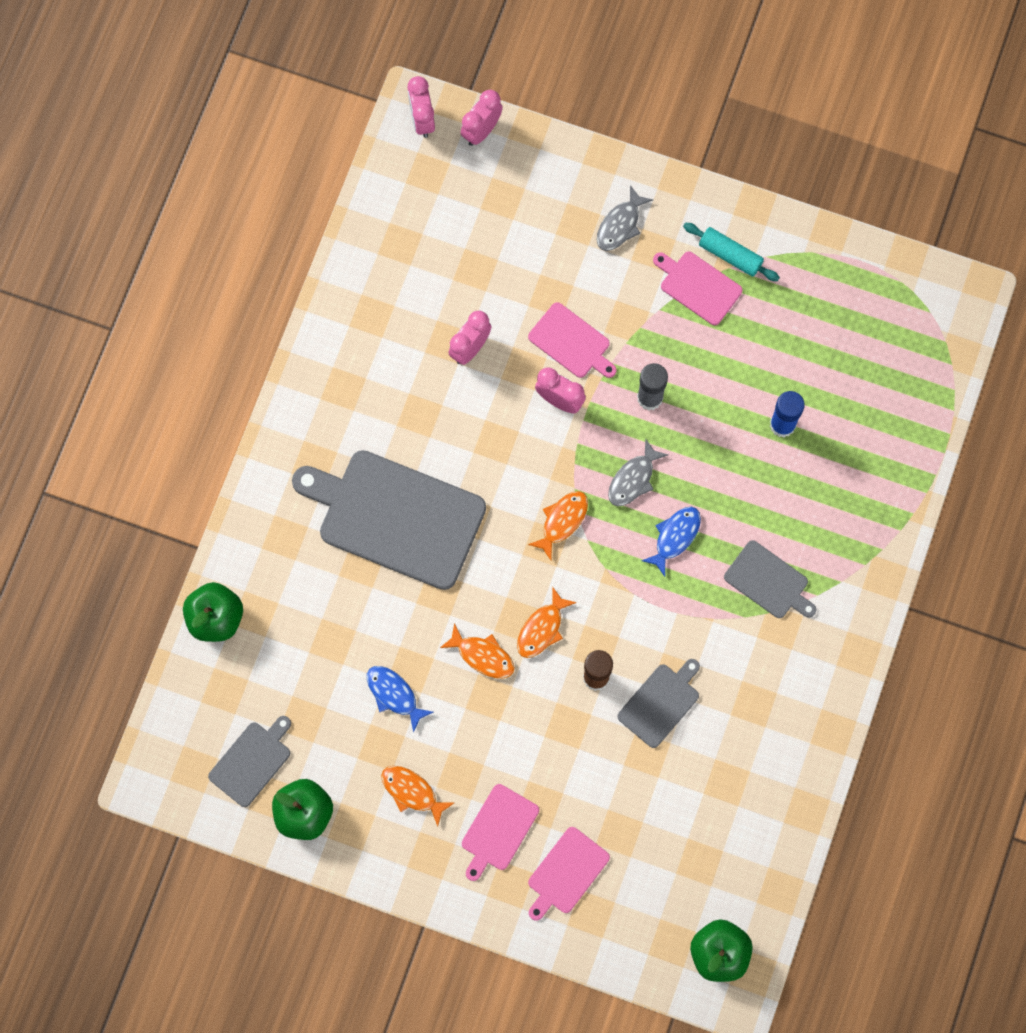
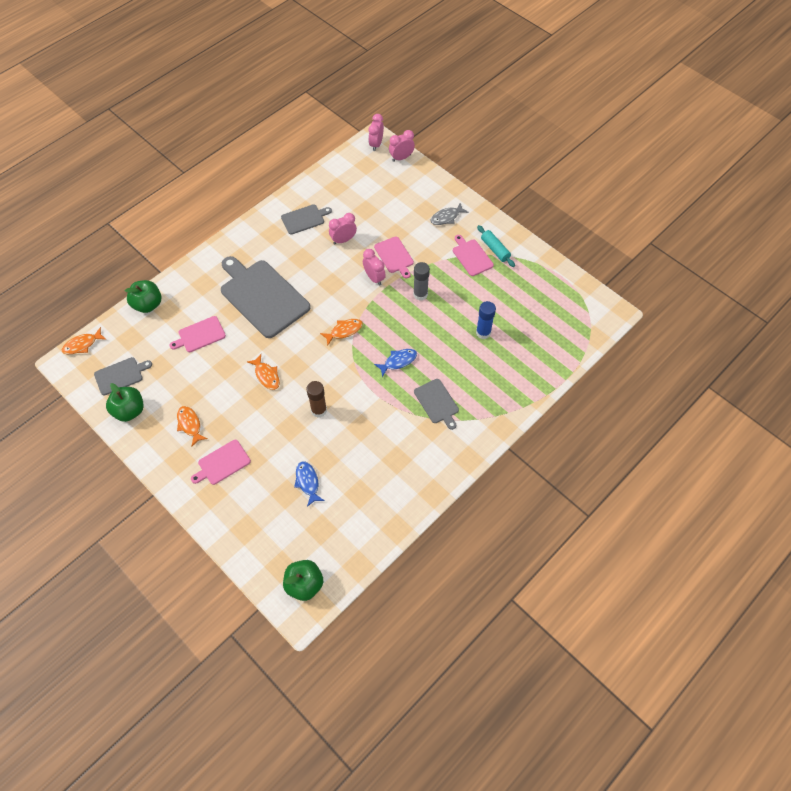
camera: 25 degrees right, 15 degrees down
blue fish [367,666,434,733] -> blue fish moved to [294,461,325,507]
orange fish [517,586,577,658] -> orange fish moved to [62,327,107,354]
pink cutting board [528,827,610,921] -> pink cutting board moved to [169,316,226,352]
grey fish [608,438,668,506] -> none
grey cutting board [618,659,700,748] -> grey cutting board moved to [281,204,332,235]

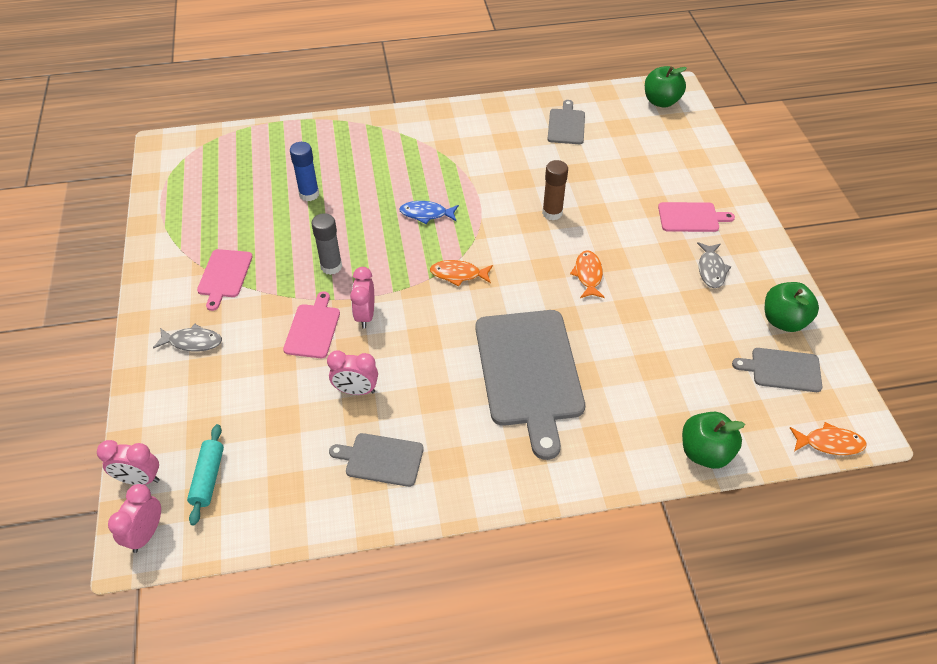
camera: 145 degrees left, 10 degrees down
pink cutting board [169,316,226,352] -> none
orange fish [177,406,208,447] -> grey fish [697,242,731,288]
blue fish [294,461,325,507] -> none
pink clock [368,114,384,151] -> pink clock turned 150 degrees clockwise [108,484,161,553]
grey cutting board [414,379,459,430] -> grey cutting board moved to [547,100,585,144]
turquoise rolling pin [477,225,515,267] -> turquoise rolling pin moved to [187,424,224,526]

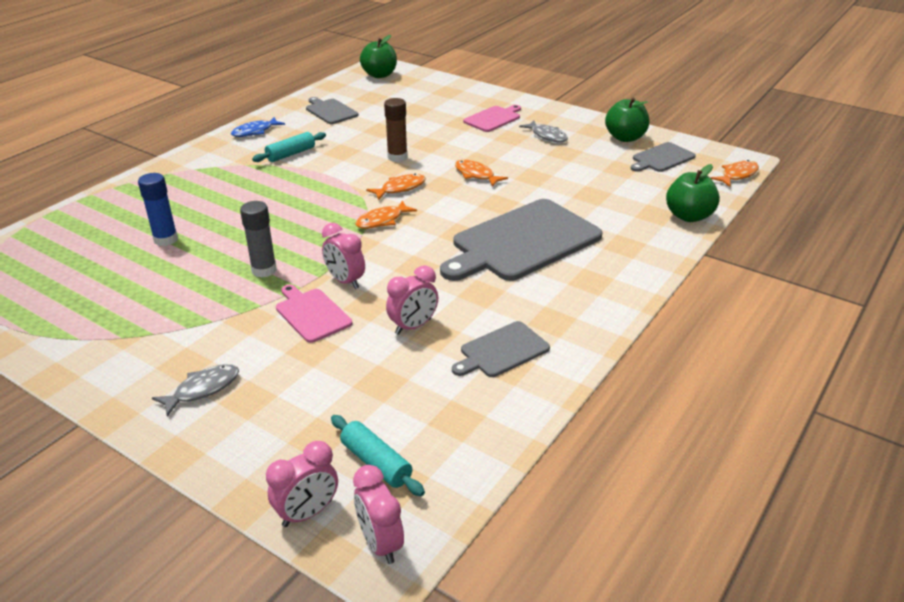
camera: 45 degrees left, 15 degrees down
pink cutting board [197,249,253,311] -> none
blue fish [399,201,459,224] -> blue fish moved to [231,117,285,137]
grey cutting board [475,310,585,460] -> grey cutting board turned 105 degrees clockwise [440,199,602,281]
none -> turquoise rolling pin [252,132,326,162]
none -> orange fish [366,174,426,200]

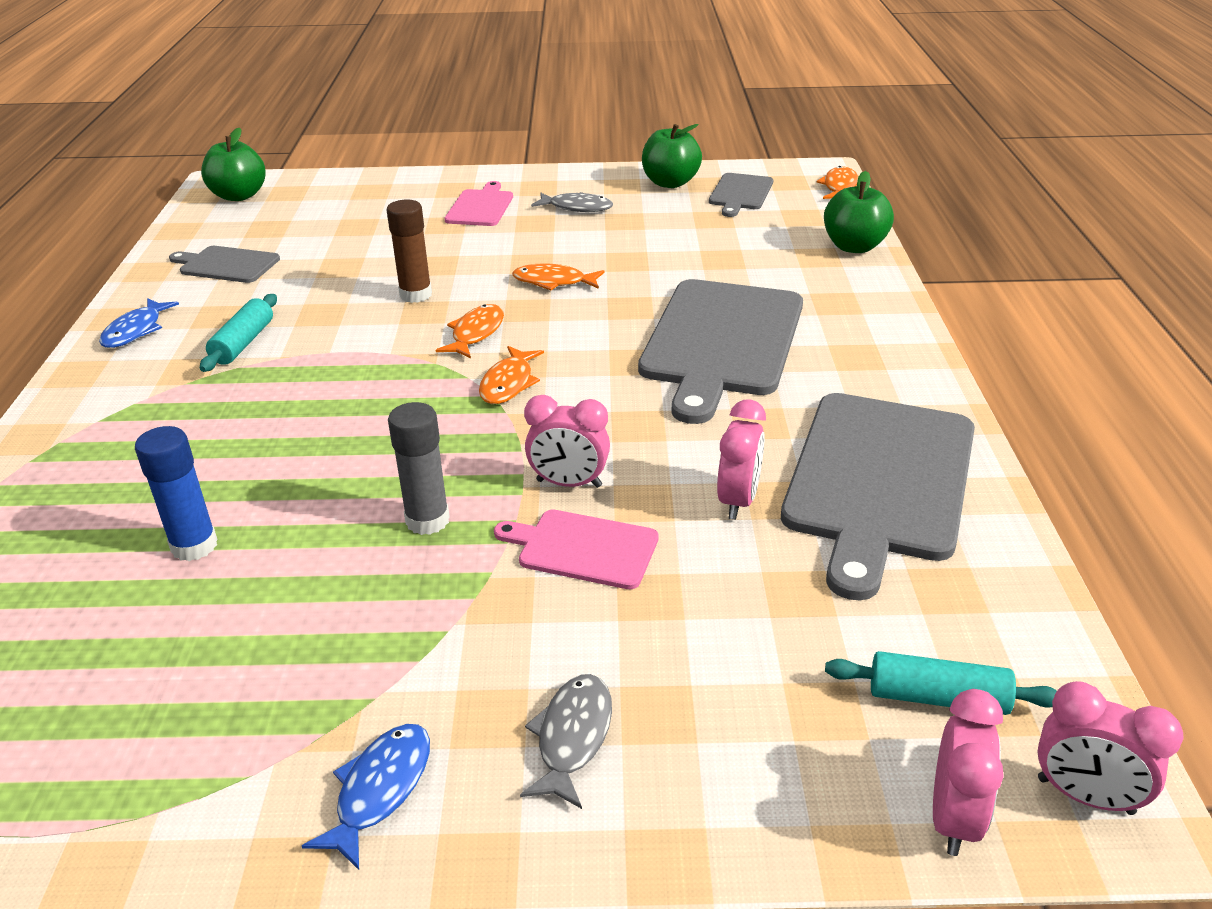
camera: 35 degrees left, 0 degrees up
grey cutting board [452,321,550,377] -> grey cutting board [781,393,975,600], size x2.02
none -> blue fish [302,724,430,870]

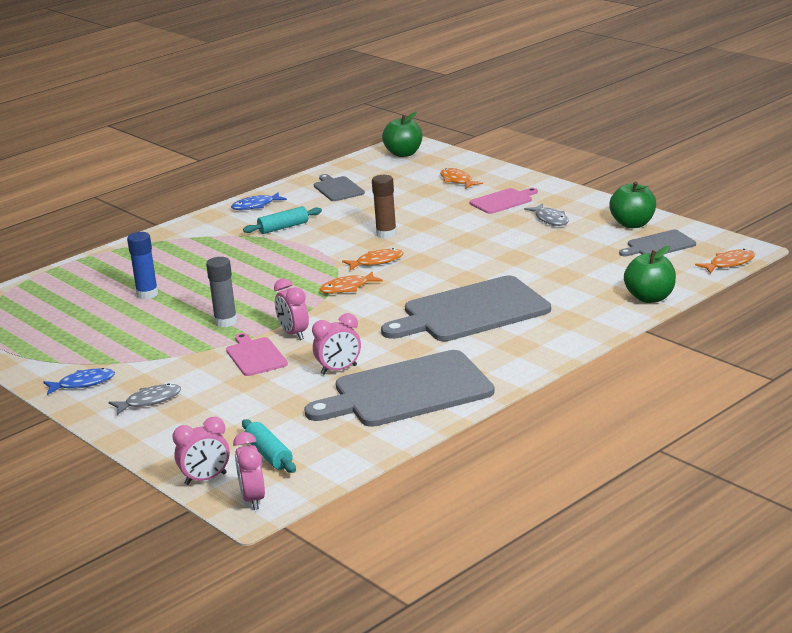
camera: 50 degrees right, 10 degrees down
orange fish [512,263,604,290] -> orange fish moved to [440,168,483,189]

